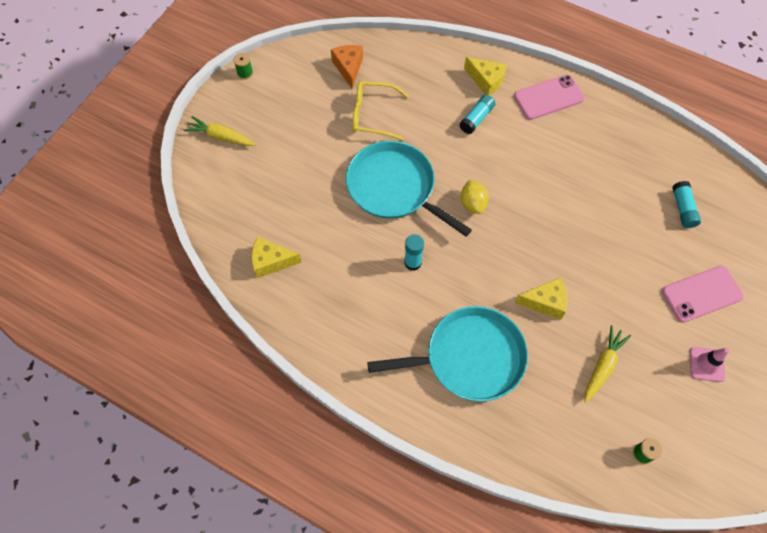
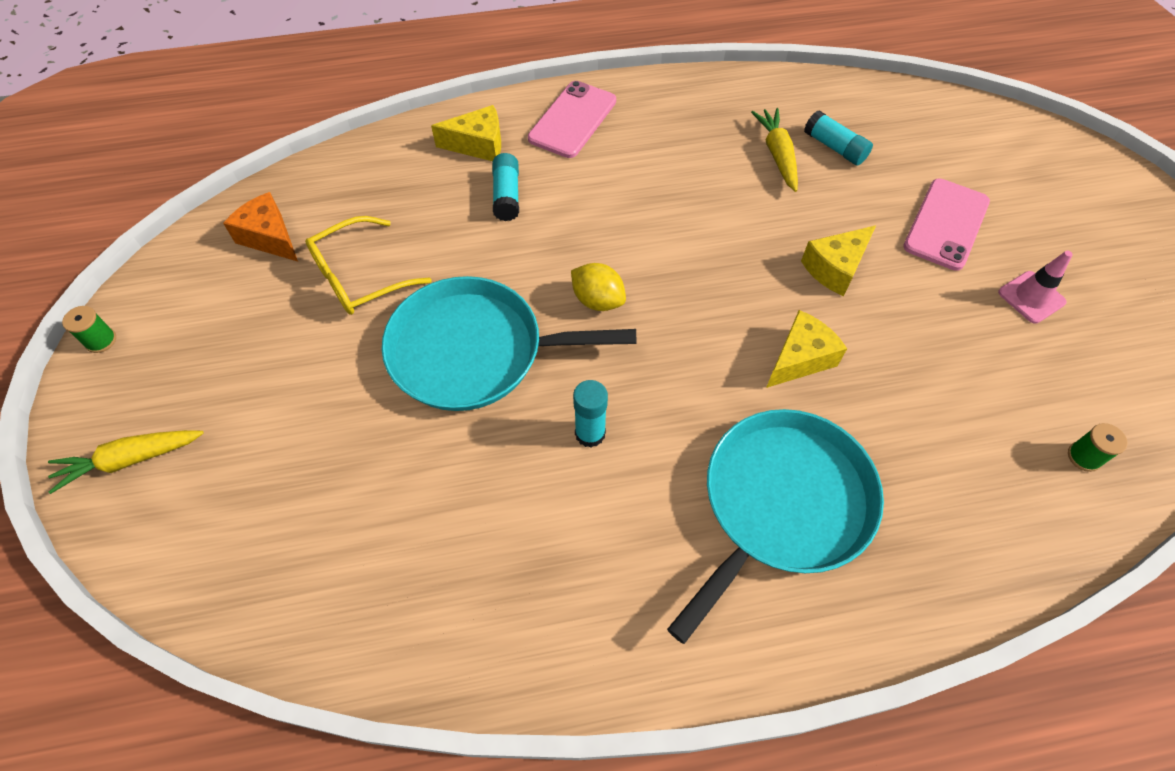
camera: 40 degrees left, 5 degrees down
yellow cheese [252,237,302,278] -> yellow cheese moved to [801,225,876,296]
yellow carrot [584,325,631,402] -> yellow carrot moved to [751,108,798,192]

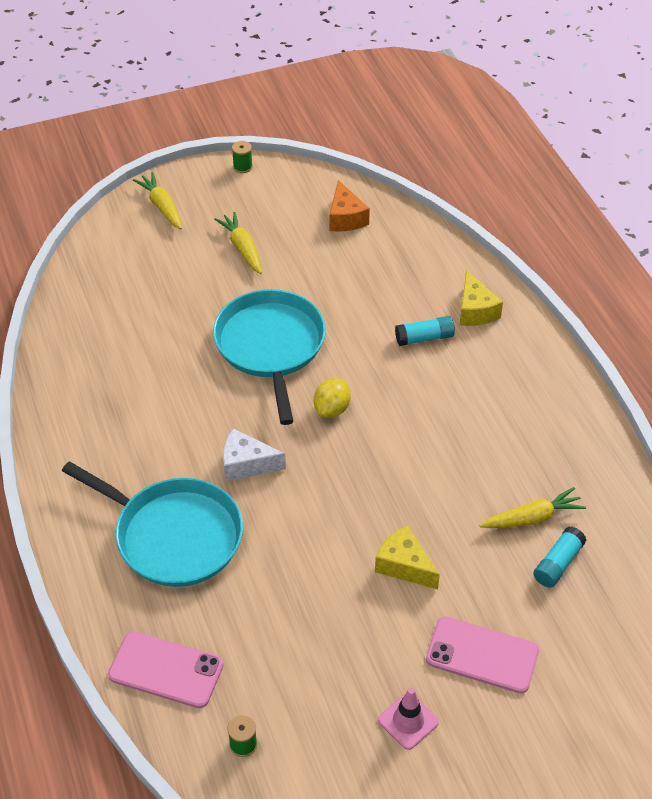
camera: 80 degrees right, 10 degrees down
orange cheese [223,192,298,261] -> orange cheese turned 135 degrees clockwise [330,180,370,232]
yellow glasses [305,216,432,315] -> none
pink phone [528,81,616,158] -> pink phone moved to [108,631,224,708]
turquoise glue stick [573,380,608,448] -> none
yellow cheese [766,310,847,388] -> none
none -> yellow carrot [214,212,262,274]
none -> white cheese [223,428,286,481]

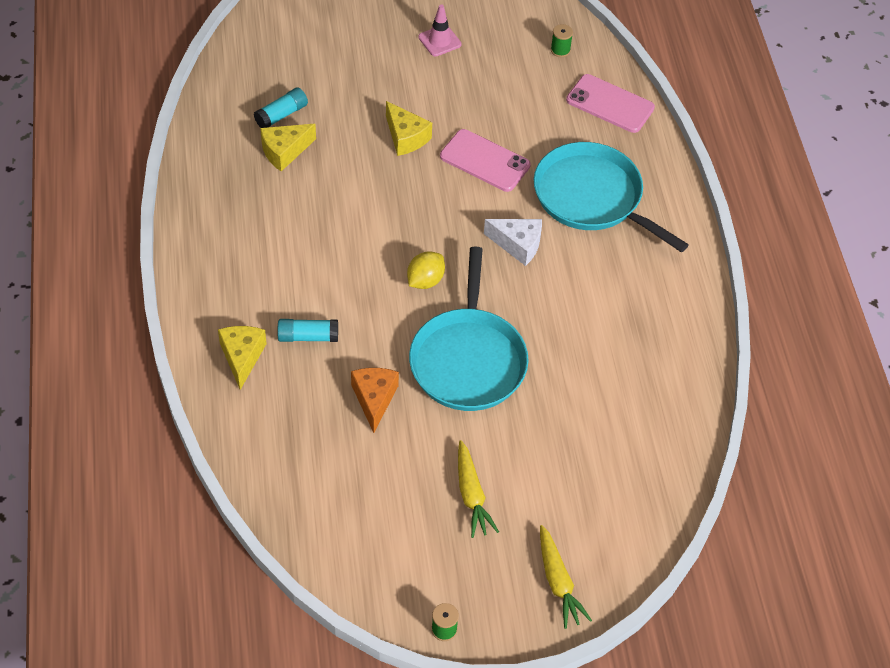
camera: 170 degrees left, 5 degrees up
orange cheese [330,180,370,232] -> orange cheese moved to [351,368,399,433]
pink phone [426,616,539,694] -> pink phone moved to [440,129,531,192]
yellow carrot [479,487,586,528] -> yellow cheese [260,124,316,171]

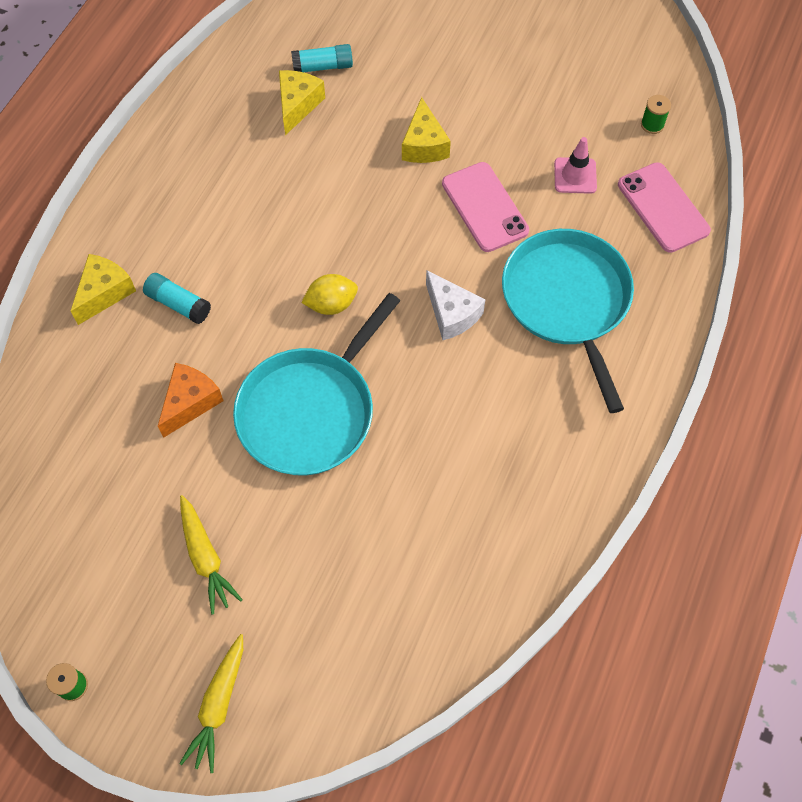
camera: 35 degrees right, 10 degrees up
yellow cheese [260,124,316,171] -> yellow cheese turned 105 degrees clockwise [279,70,325,135]
pink traffic cone [418,4,462,57] -> pink traffic cone moved to [554,137,597,194]
yellow carrot [458,440,499,538] -> yellow carrot turned 45 degrees counterclockwise [180,495,243,615]

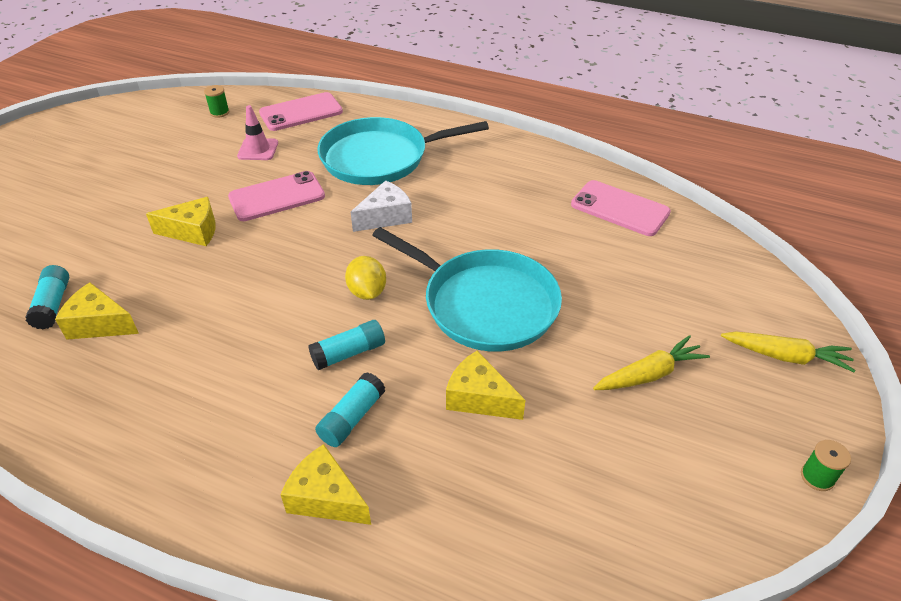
camera: 90 degrees left, 20 degrees down
orange cheese [158,363,224,438] -> yellow cheese [446,351,525,420]
none -> turquoise glue stick [308,320,385,370]
none -> pink phone [571,180,671,236]

